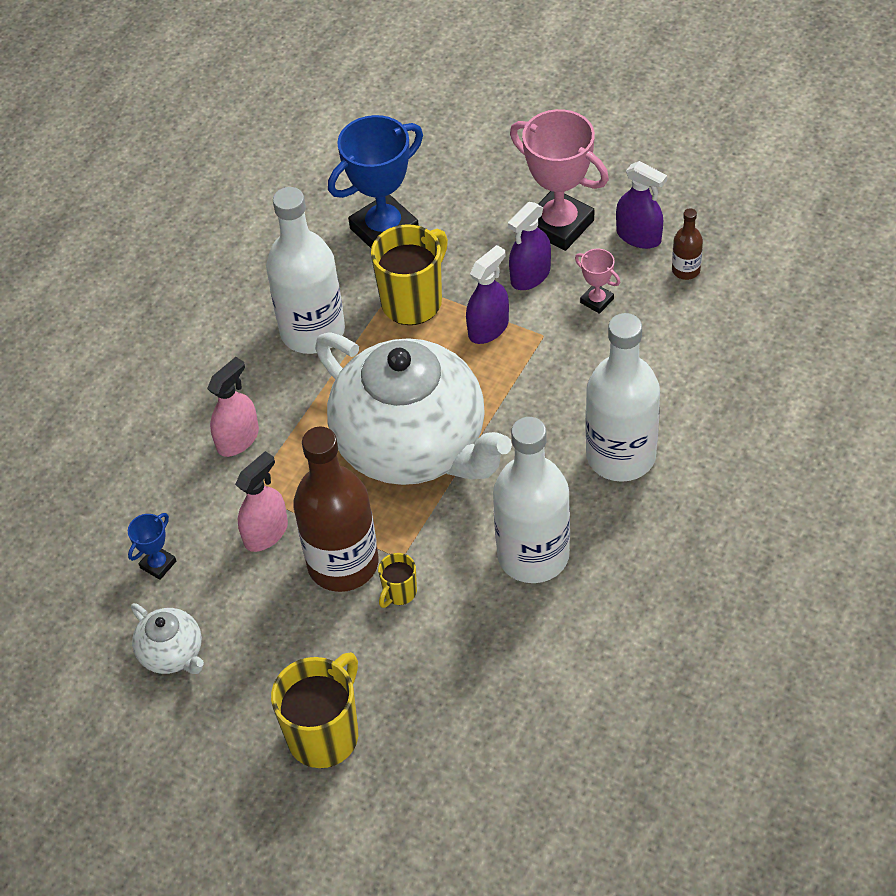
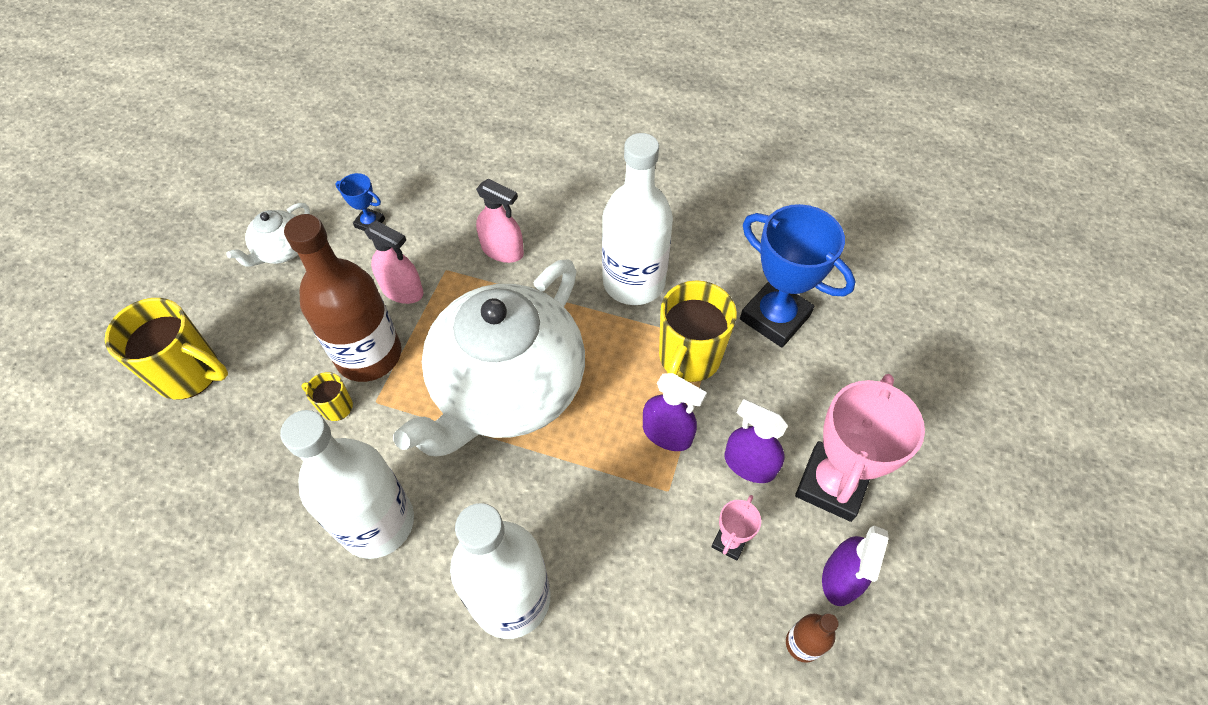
camera: 75 degrees right, 5 degrees up
yellow mug [371,225,448,325] -> yellow mug turned 90 degrees clockwise [659,280,737,382]

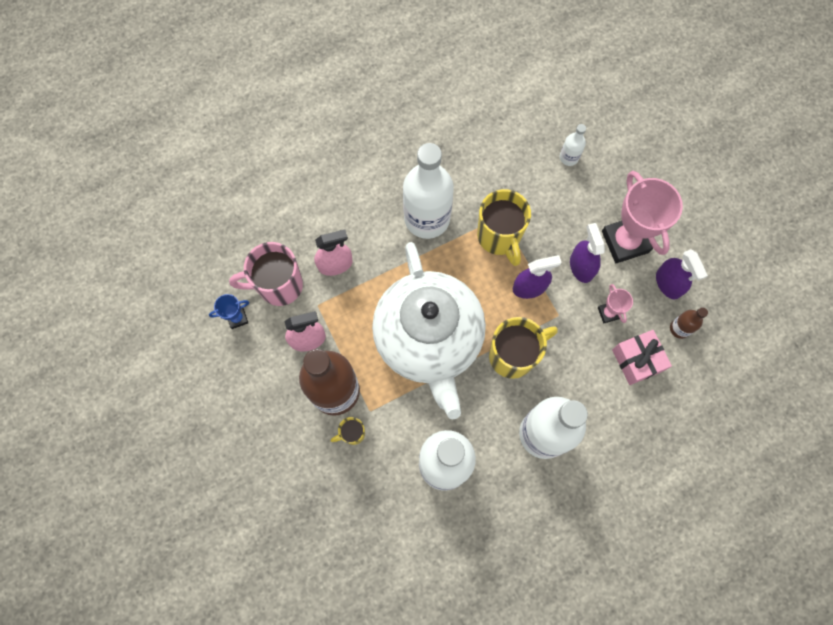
camera: 45 degrees left, 15 degrees up
yellow mug [105,298,228,400] -> yellow mug moved to [489,317,558,379]
white teapot [226,203,310,267] -> none
purple spray bottle [725,399,788,483] -> purple spray bottle turned 90 degrees clockwise [570,223,605,283]
blue trophy [740,204,856,347] -> none
none -> pink mug [229,242,303,306]
none -> white bottle [560,124,586,166]
none -> pink gift [612,330,672,385]

